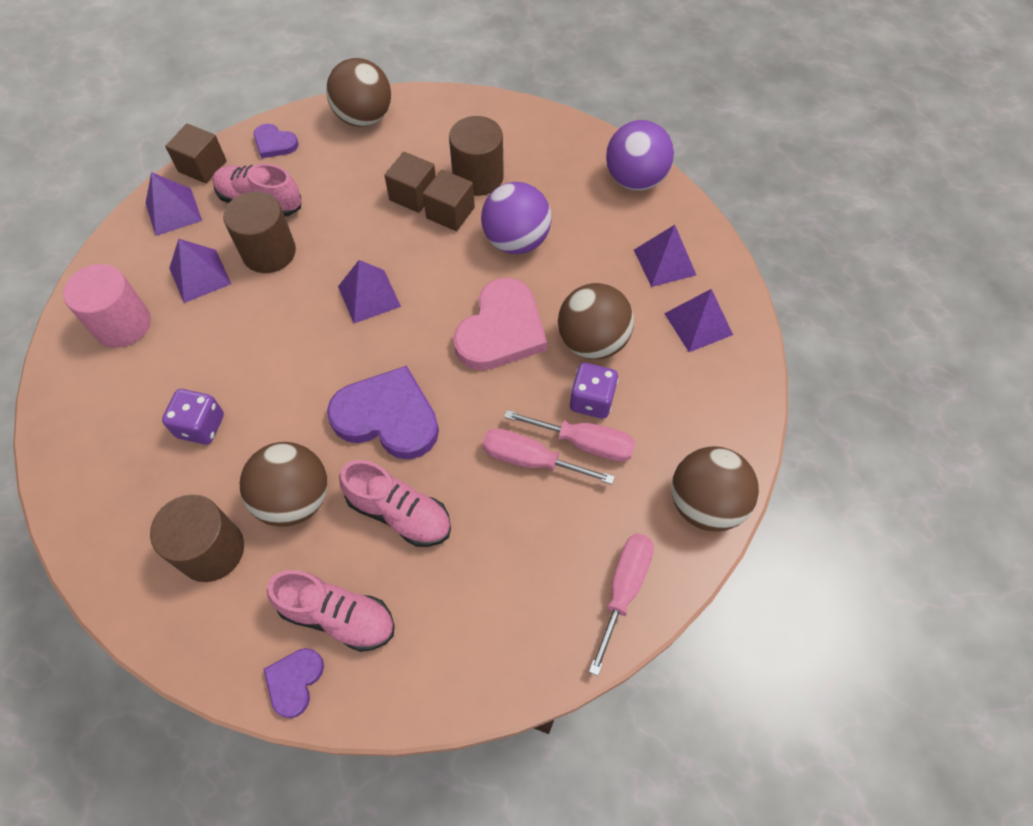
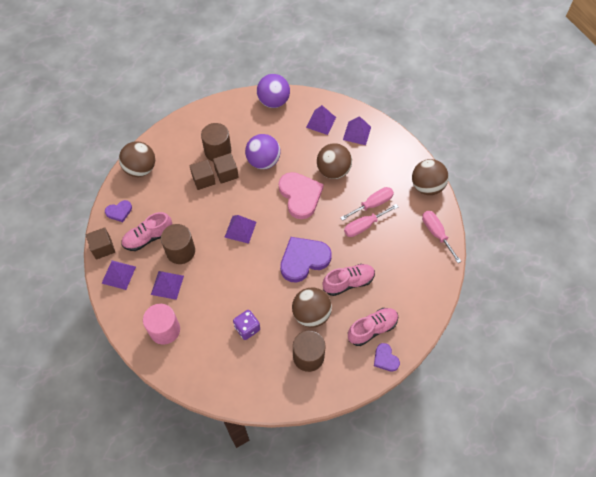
camera: 50 degrees left, 0 degrees up
purple dice [570,363,618,419] -> none

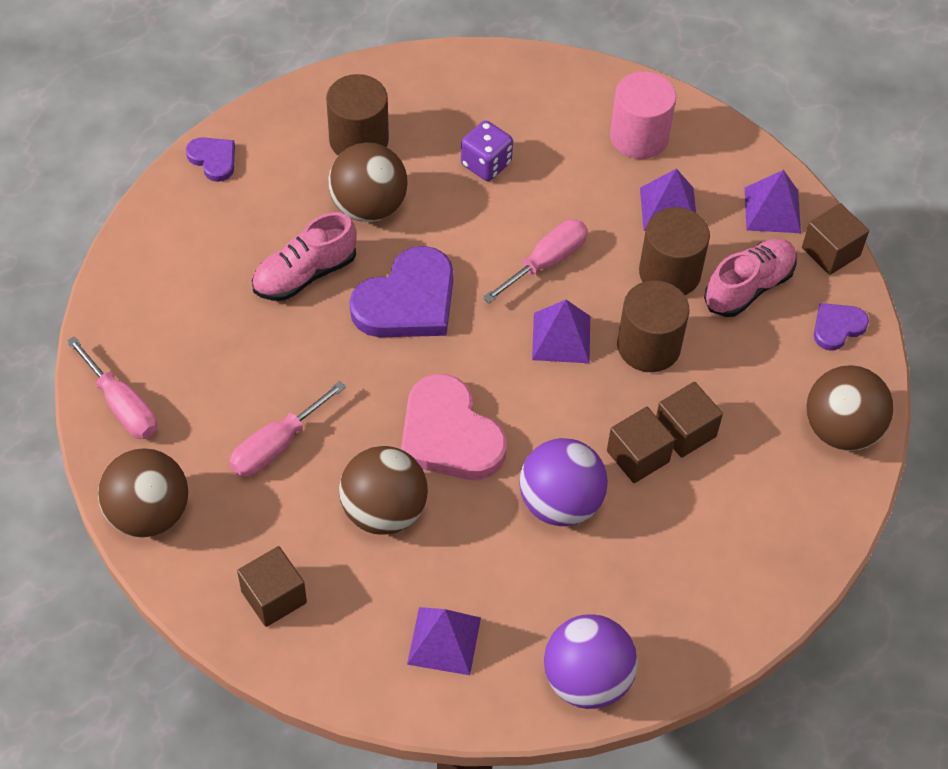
camera: 165 degrees right, 5 degrees down
brown cylinder [201,123,231,161] -> brown cylinder moved to [617,280,690,372]
purple pyramid [343,116,371,145] -> none
pink screwdriver [344,204,398,237] -> pink screwdriver moved to [483,219,588,303]
pink shoe [348,308,398,346] -> none
none -> brown cube [237,546,307,627]

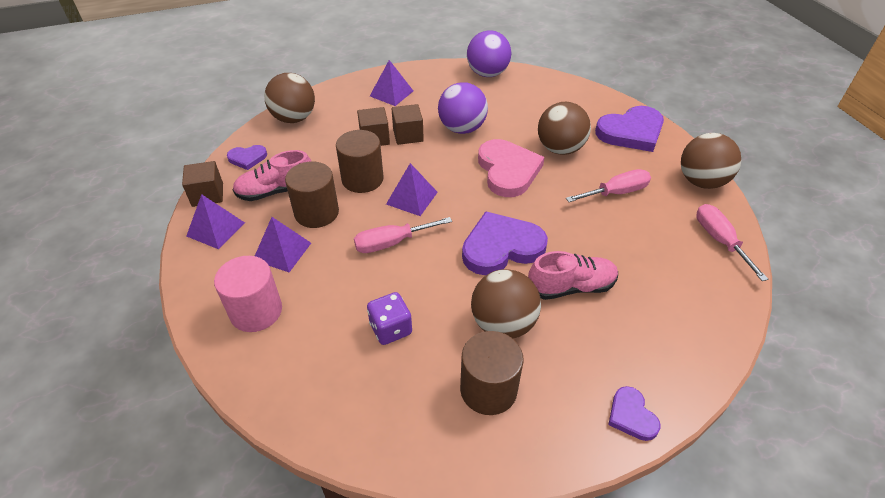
camera: 155 degrees left, 10 degrees down
brown cube [237,546,307,627] -> purple heart [595,106,664,152]
purple pyramid [407,607,481,675] -> purple pyramid moved to [370,60,413,106]

